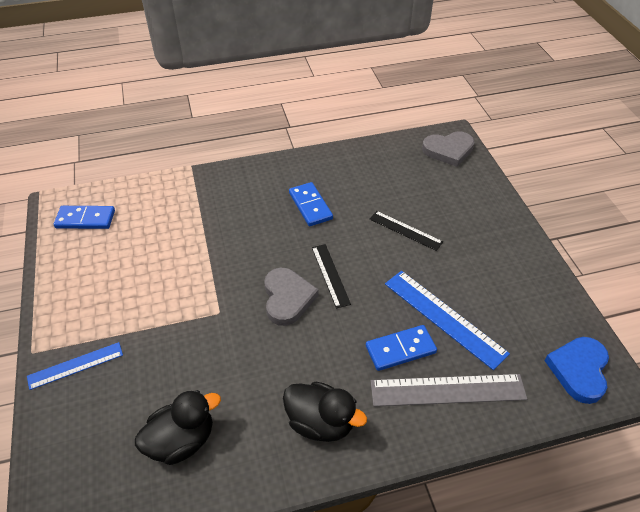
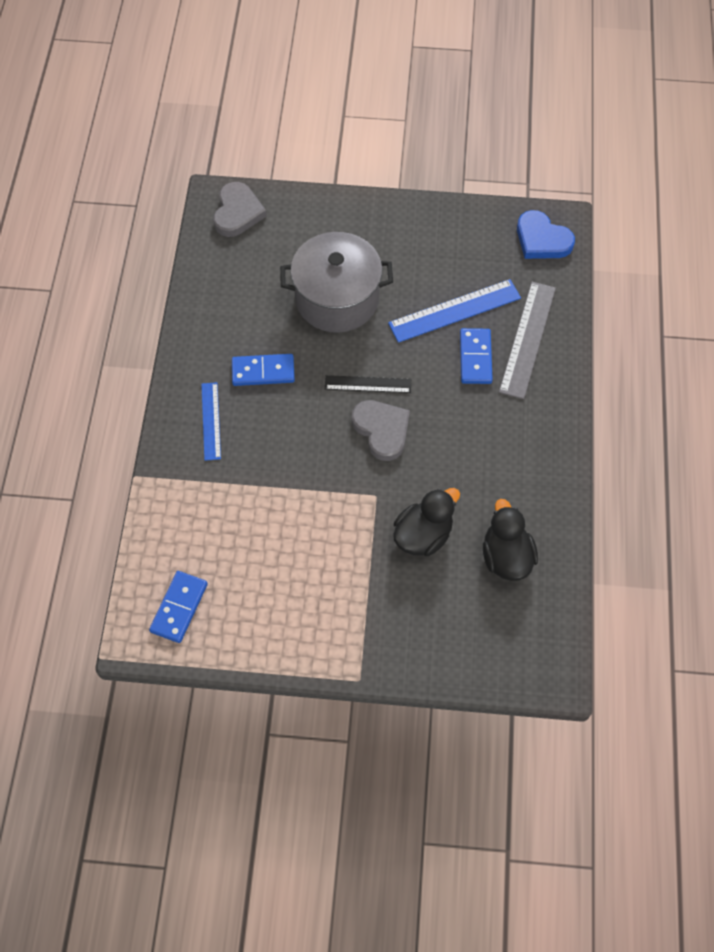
camera: 70 degrees left, 15 degrees up
blue ruler [27,342,123,390] -> blue ruler moved to [201,382,221,461]
grey heart [264,268,319,326] -> grey heart turned 45 degrees clockwise [352,400,410,461]
black duck [283,382,367,442] -> black duck moved to [393,488,460,556]
black ruler [370,211,443,251] -> grey pot [280,232,393,333]

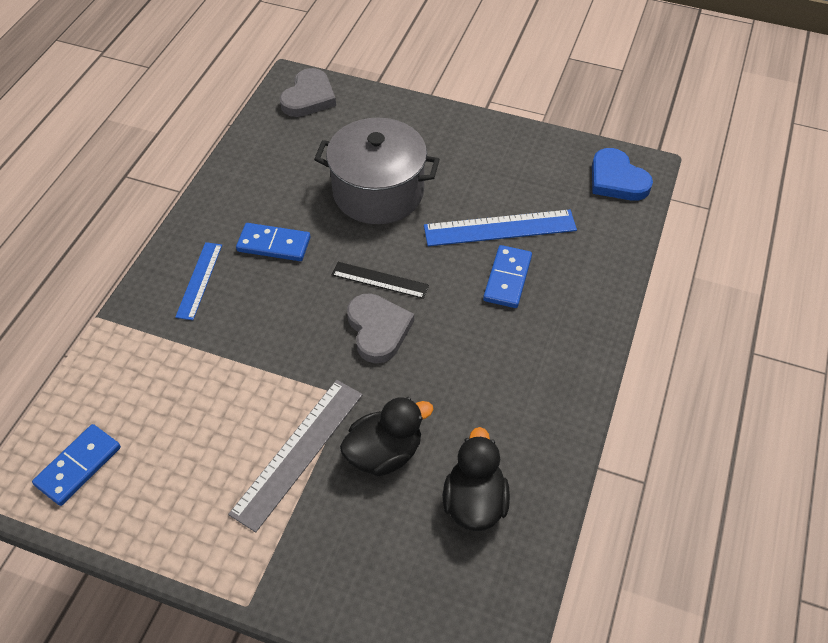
camera: 15 degrees right, 10 degrees down
grey ruler [499,282,556,399] -> grey ruler moved to [228,380,363,533]

